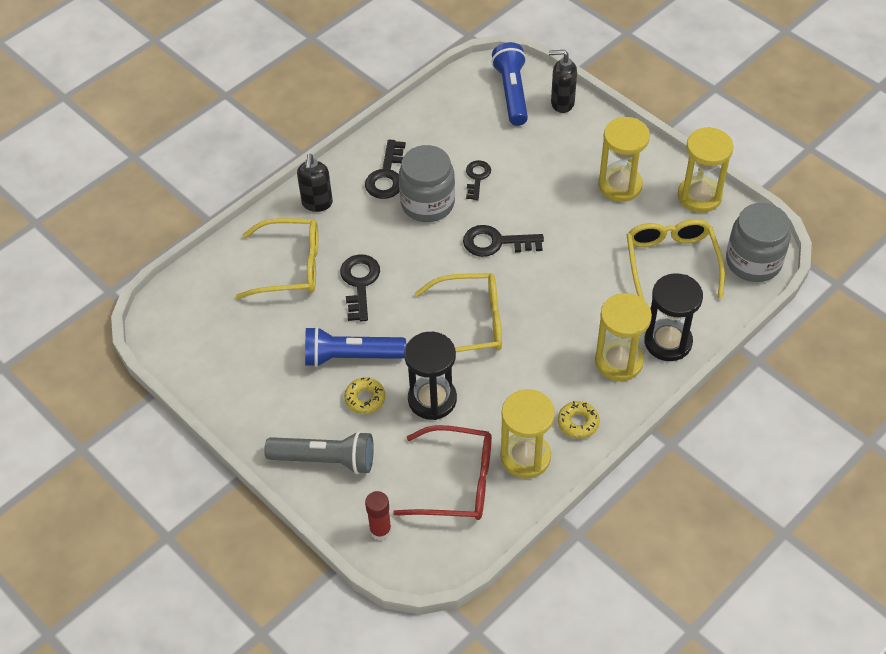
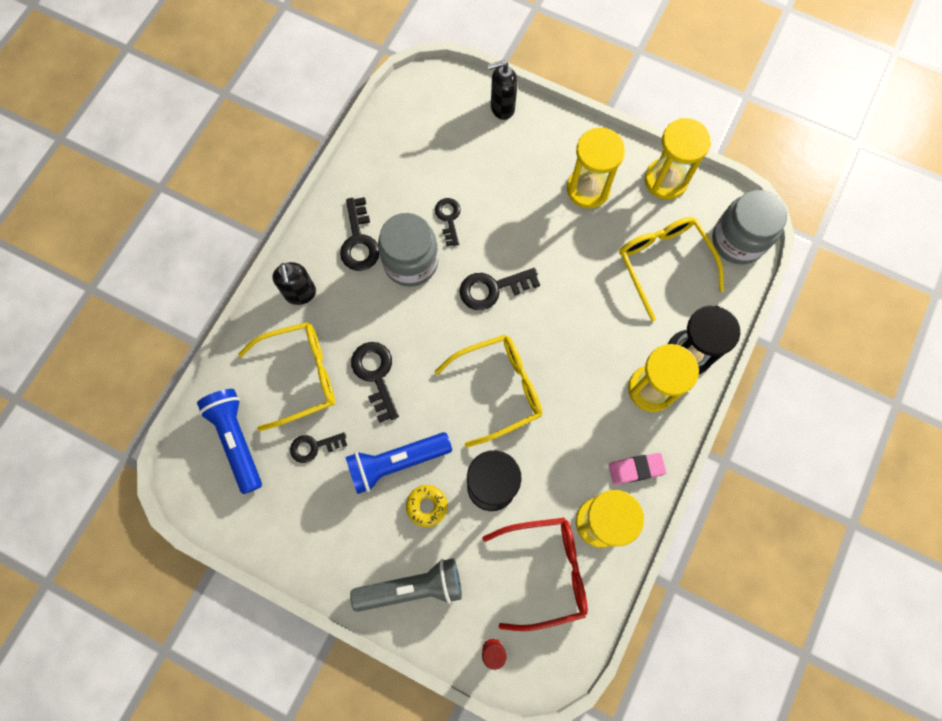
camera: 20 degrees left, 20 degrees up
blue flashlight [491,42,528,126] -> blue flashlight moved to [197,389,262,494]
yellow donut [558,401,600,439] -> pink eraser [609,453,666,484]
none -> black key [290,432,347,463]

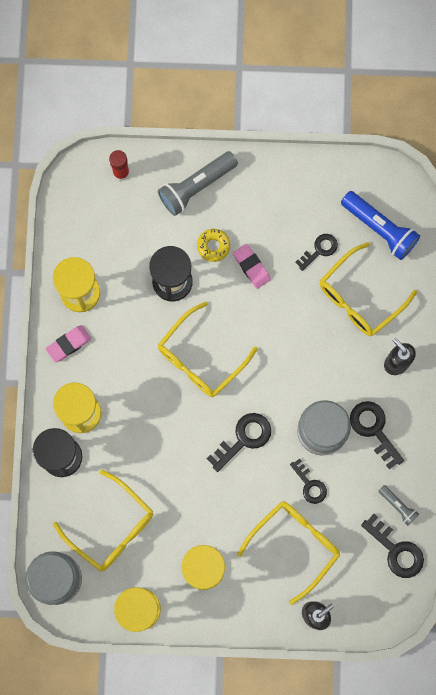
camera: 155 degrees right, 5 degrees up
blue flashlight [346,432,452,494] -> pink eraser [233,244,271,289]
black key [351,342,399,423] -> black key moved to [361,514,424,578]
red glasses [482,518,588,631] -> none
none -> yellow glasses [237,501,340,605]
none -> grey flashlight [379,485,419,526]

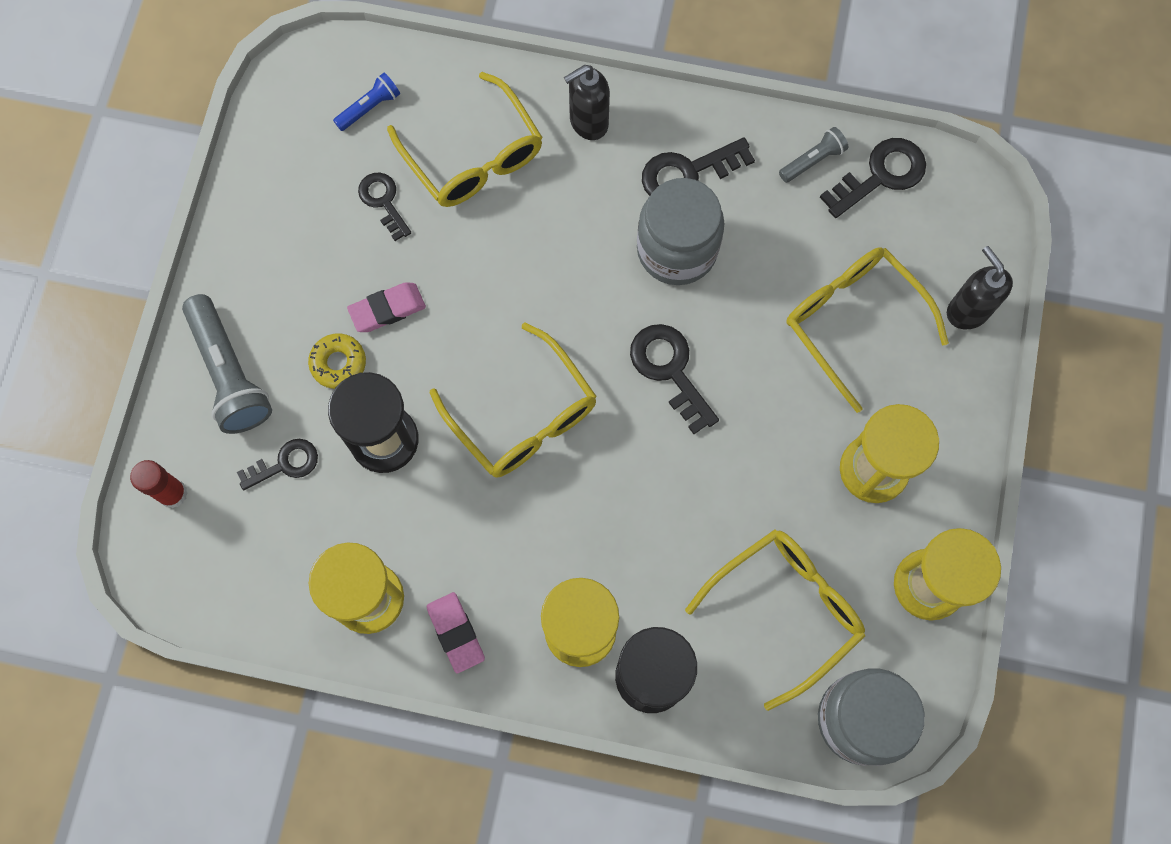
camera: 80 degrees left, 5 degrees down
black key [290,458,327,504] -> black key moved to [237,439,318,490]
blue flashlight [341,191,420,260] -> blue flashlight [333,73,400,131], size x0.52

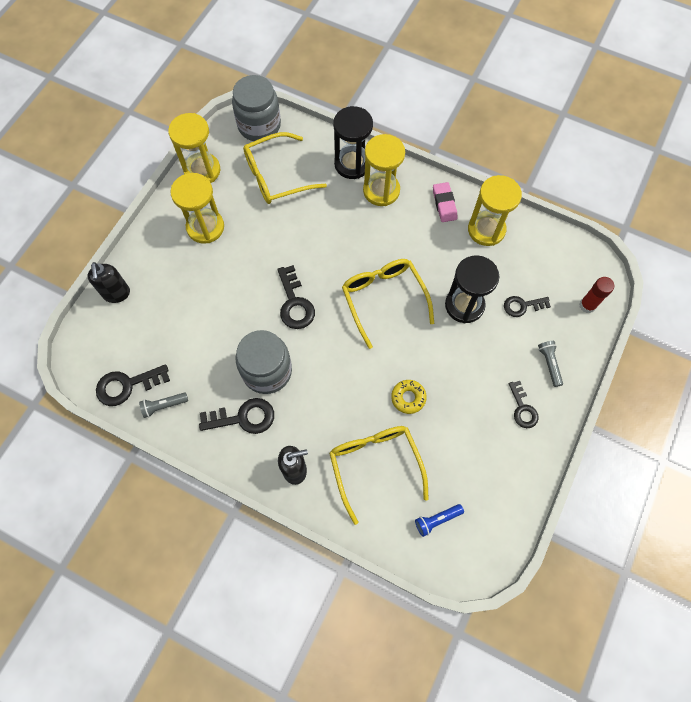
camera: 165 degrees left, 5 degrees down
grey flashlight [182,294,272,434] -> grey flashlight [538,341,563,387], size x0.52
yellow donut [308,334,366,389] -> yellow donut moved to [391,380,427,414]
pink eraser [347,282,426,332] -> none
black key [358,172,411,241] -> black key moved to [509,381,539,428]
yellow glasses [787,247,949,413] -> none

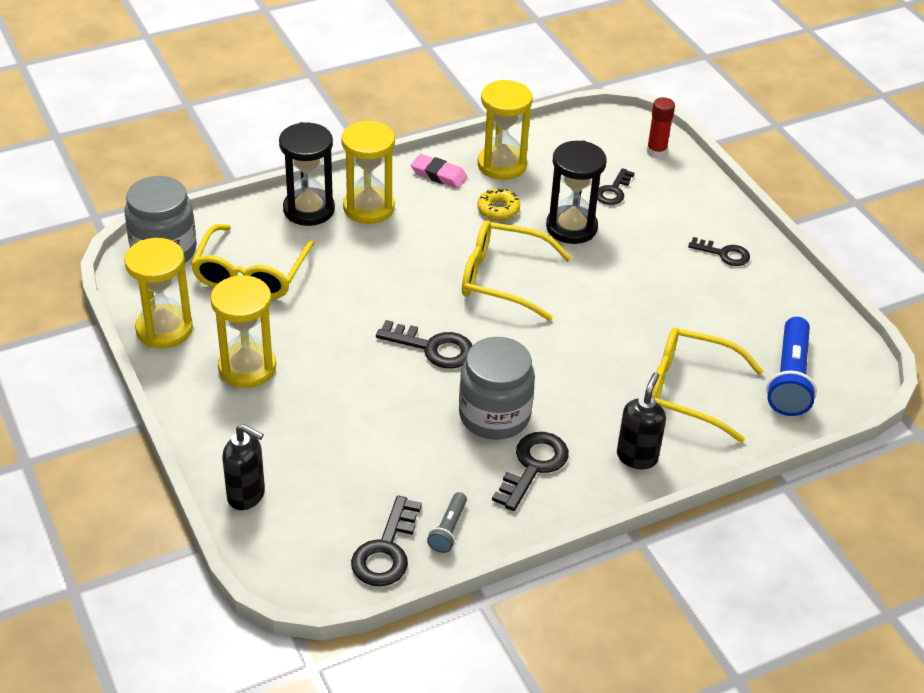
camera: 55 degrees left, 25 degrees down
yellow donut [391,380,427,414] -> yellow donut moved to [477,188,520,221]
blue flashlight [415,504,464,537] -> blue flashlight [766,317,817,416], size x1.92
grey flashlight [538,341,563,387] -> none

